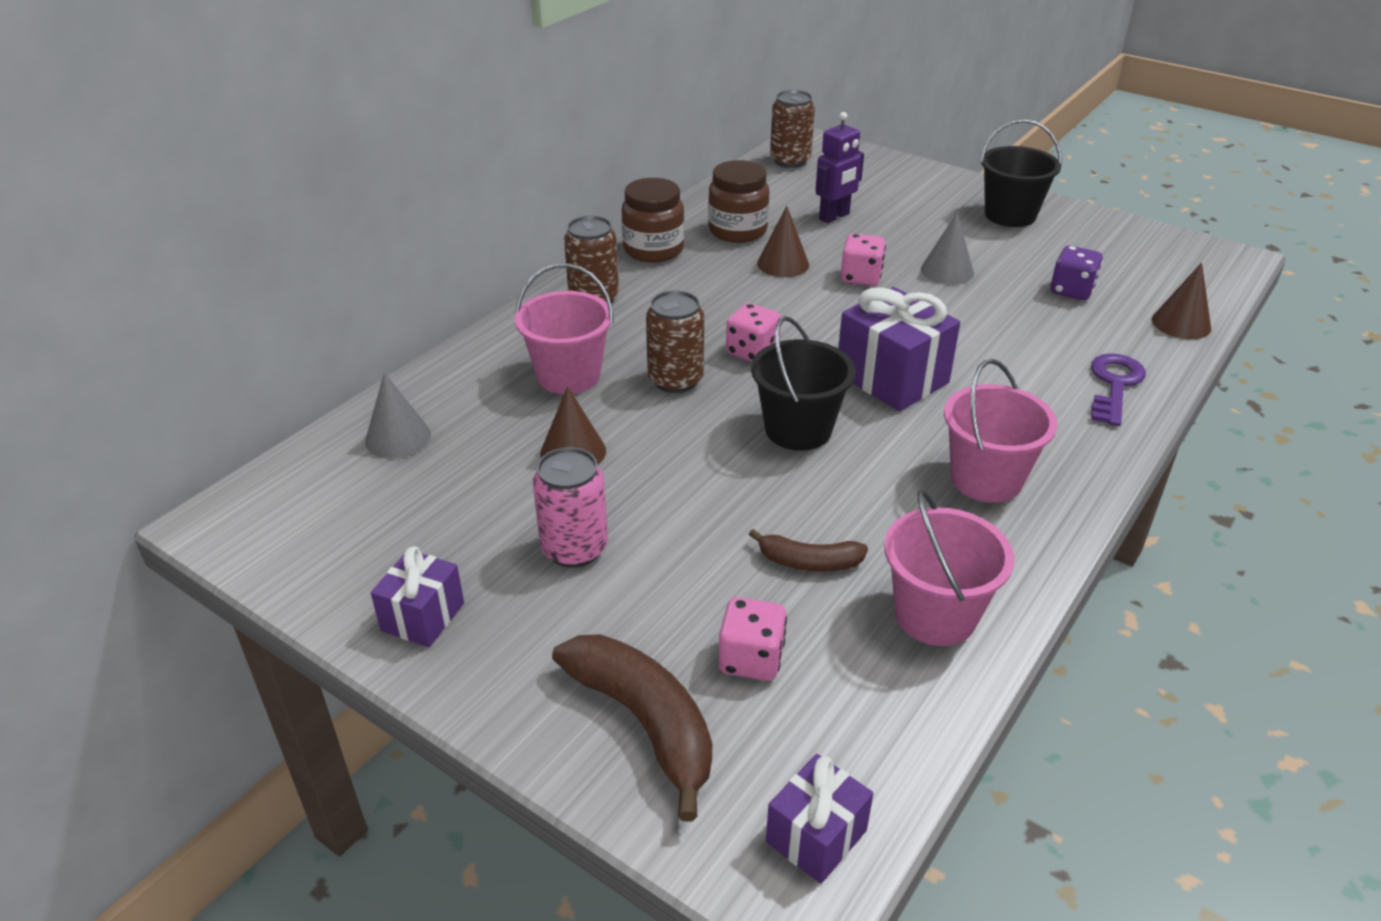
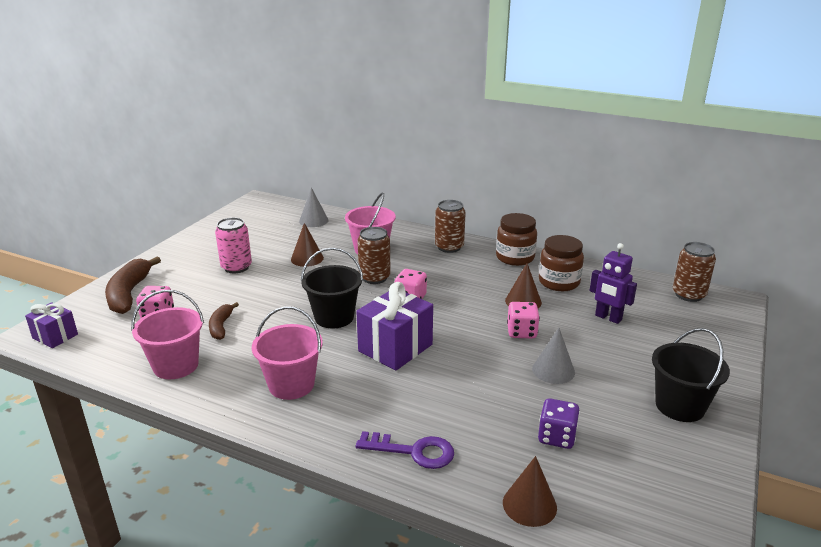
camera: 80 degrees right, 10 degrees down
purple gift [371,546,464,647] -> none
brown banana [552,634,712,821] -> brown banana turned 135 degrees clockwise [105,256,161,314]

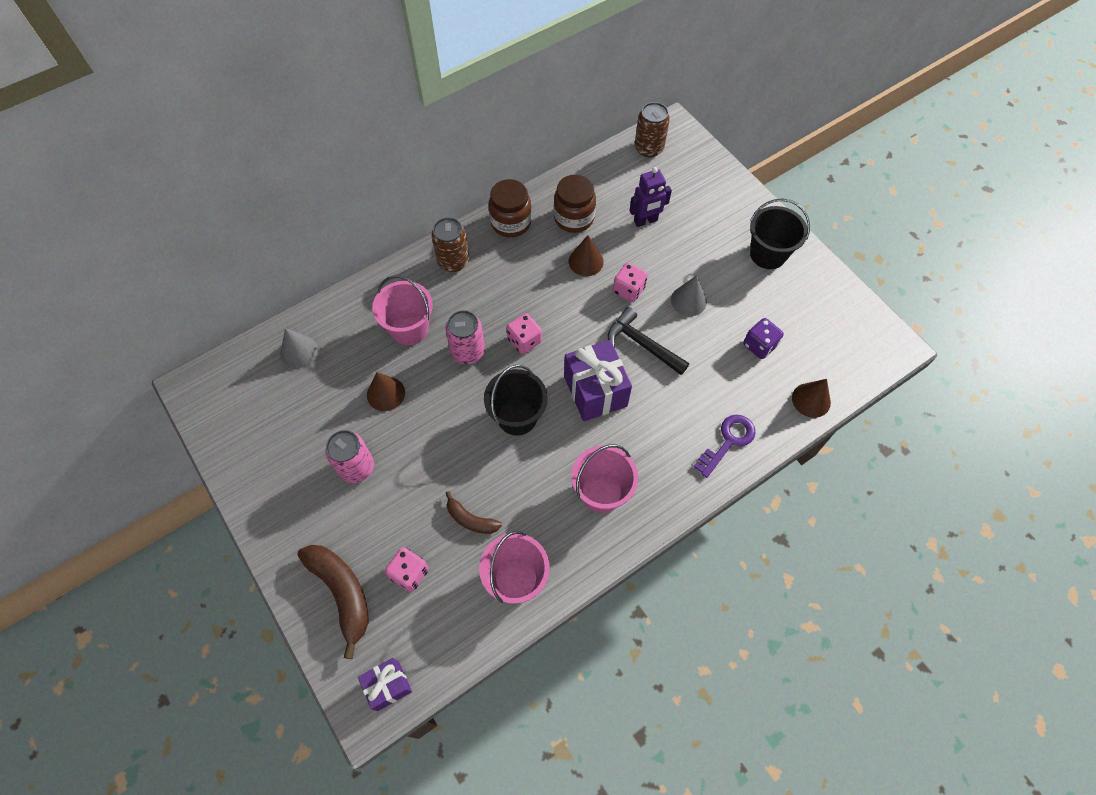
camera: 60 degrees left, 35 degrees up
brown banana [105,256,161,314] -> brown banana turned 150 degrees counterclockwise [297,545,369,659]
brown can [357,227,391,284] -> pink can [445,310,485,364]
none -> black hammer [608,307,689,375]

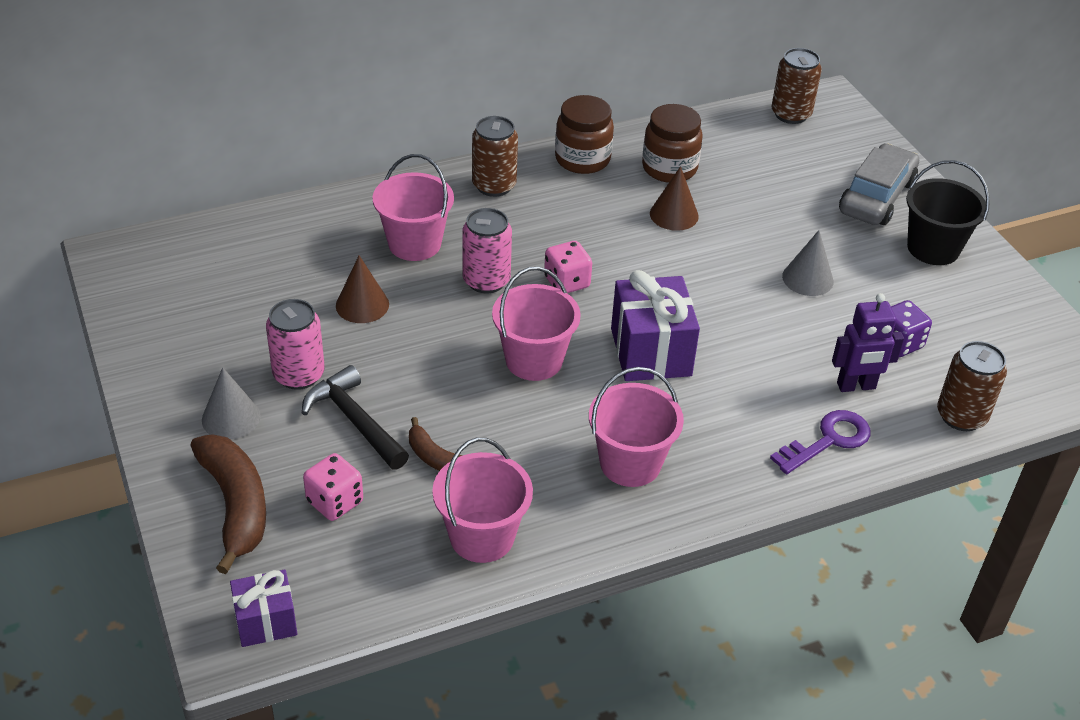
camera: 10 degrees right, 20 degrees down
grey cone [280,328,318,368] -> grey cone moved to [202,367,261,439]
black bucket [484,365,548,436] -> pink bucket [492,267,581,381]
black hammer [608,307,689,375] -> black hammer moved to [302,365,409,470]
pink dice [613,263,648,302] -> none
purple robot [630,167,672,227] -> purple robot moved to [832,293,904,392]
brown cone [792,379,831,418] -> brown can [937,341,1007,431]
none -> grey car [839,144,919,225]

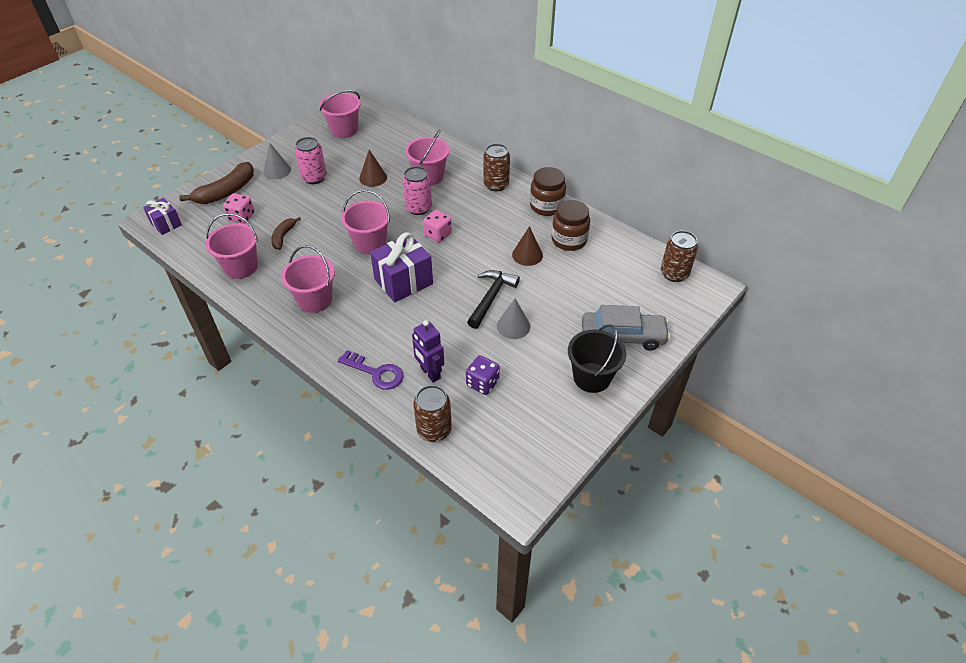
camera: 65 degrees right, 5 degrees up
black hammer [302,365,409,470] -> black hammer moved to [467,270,520,329]
none -> pink bucket [319,90,361,138]

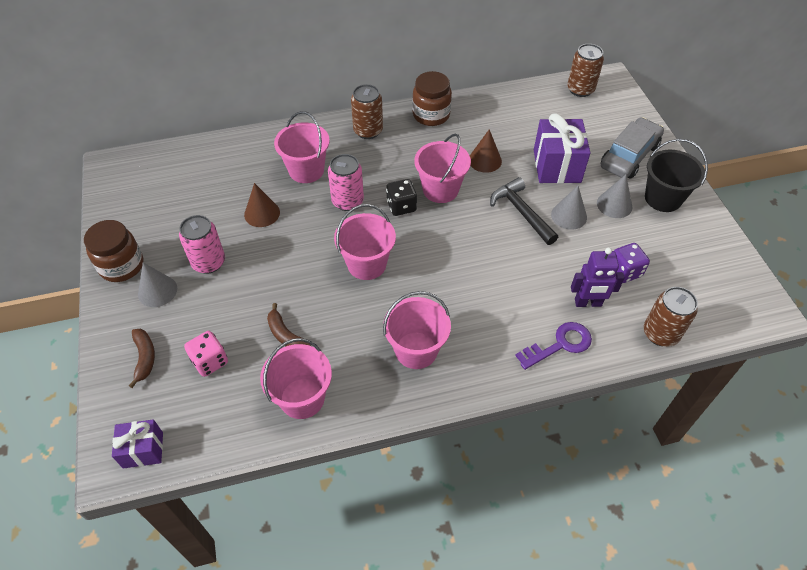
camera: 55 degrees left, 5 degrees up
brown banana [179,162,254,204] -> brown banana [129,329,155,388], size x0.57
pink bucket [319,90,361,138] -> pink bucket moved to [414,133,471,203]
purple gift [370,232,433,303] -> purple gift moved to [534,113,591,183]
pink dice [423,210,452,242] -> black dice [386,179,417,216]
brown jar [552,200,590,251] -> brown jar moved to [84,220,143,282]
none -> grey cone [597,175,632,218]

